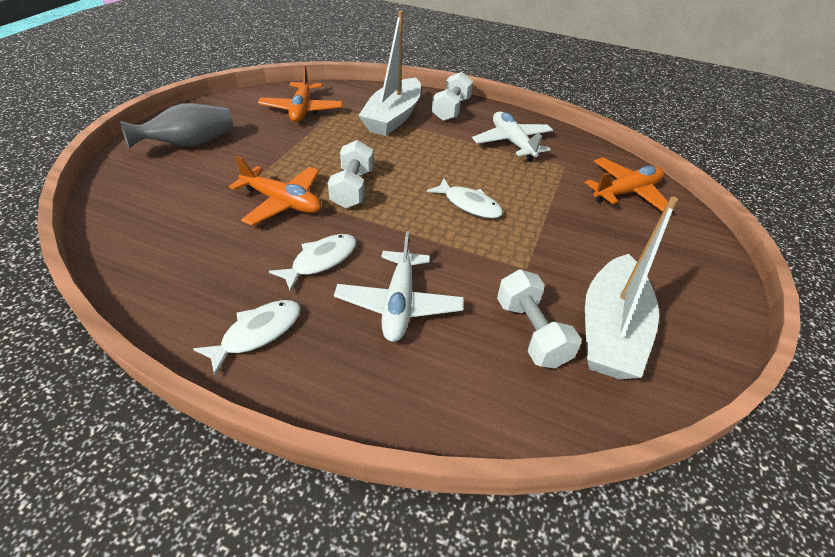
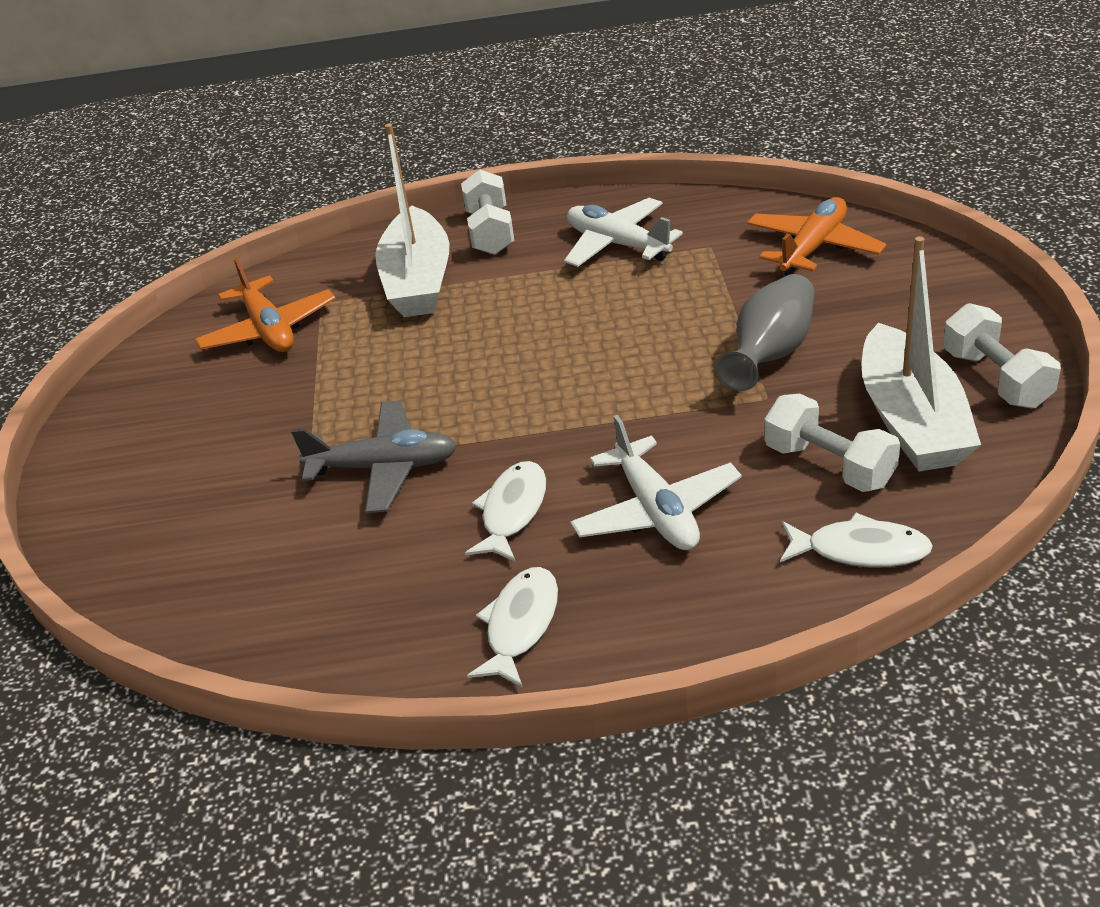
camera: 20 degrees left, 5 degrees down
grey vase [120,103,233,148] -> grey vase moved to [716,274,815,391]
orange plane [229,156,321,226] -> grey plane [291,401,457,513]
white dumbbell [328,140,373,208] -> white dumbbell moved to [943,303,1061,409]
white fish [427,178,503,218] -> white fish moved to [780,512,933,568]

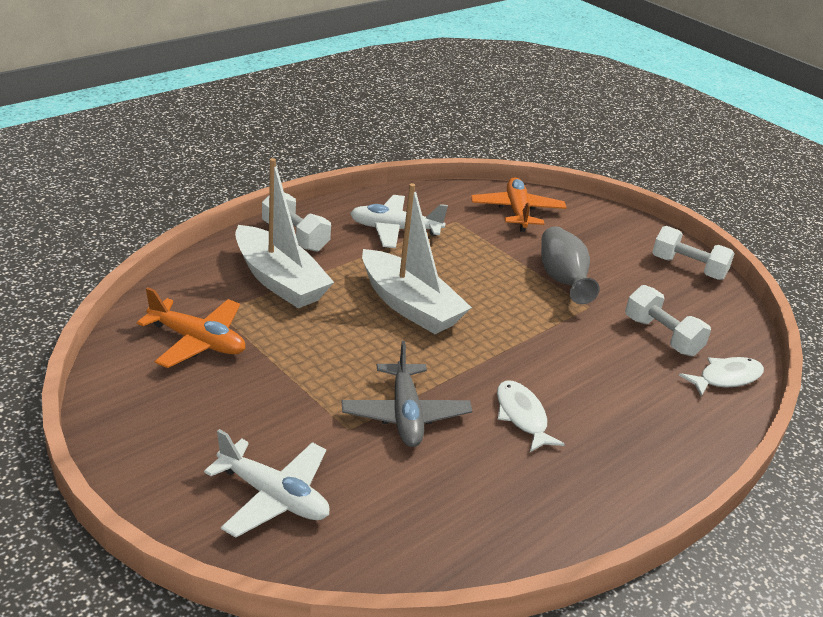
camera: 45 degrees left, 5 degrees down
grey plane [291,401,457,513] -> grey plane turned 120 degrees clockwise [341,341,472,447]
white fish [467,567,558,688] -> none
white plane [570,415,742,550] -> white plane moved to [204,429,330,538]
white dumbbell [764,394,900,492] -> white dumbbell turned 45 degrees clockwise [625,285,711,356]
white boat [861,236,981,471] -> white boat moved to [362,183,472,334]

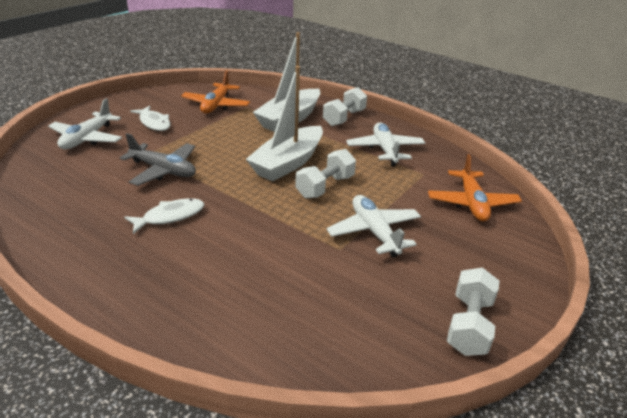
camera: 80 degrees right, 0 degrees up
grey plane [341,341,472,447] -> grey plane turned 135 degrees counterclockwise [120,133,196,186]
orange plane [471,177,567,232] -> orange plane turned 105 degrees clockwise [428,154,522,221]
grey vase [541,226,600,304] -> white plane [326,195,421,257]
white dumbbell [625,285,711,356] -> white dumbbell moved to [295,149,356,199]
white fish [679,357,764,397] -> white fish moved to [130,106,171,131]

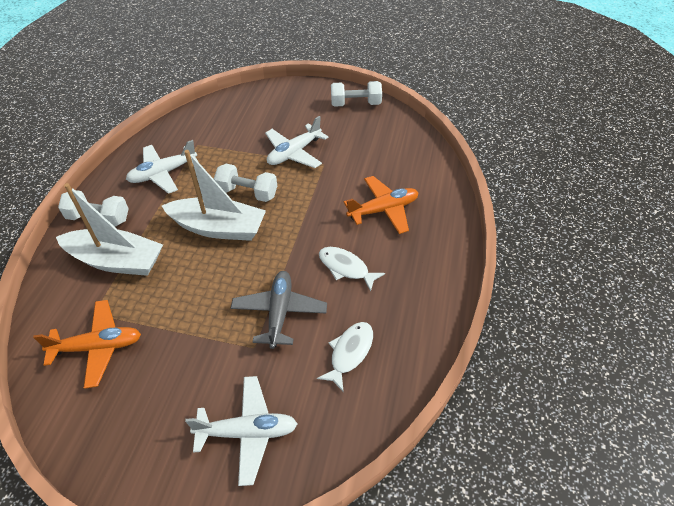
camera: 110 degrees left, 15 degrees up
white fish [130,106,171,131] -> white fish moved to [317,322,373,392]
orange plane [428,154,522,221] -> orange plane moved to [344,176,418,234]

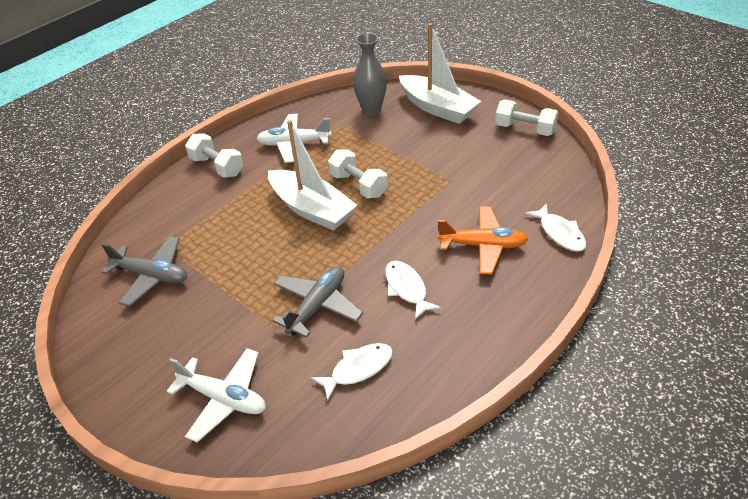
camera: 30 degrees right, 5 degrees down
orange plane [33,300,141,389] -> grey plane [101,236,187,306]
white boat [56,183,163,276] -> white boat moved to [399,23,481,124]
white plane [265,116,328,168] -> none
none -> grey vase [353,33,387,116]
none -> white fish [525,204,587,252]

